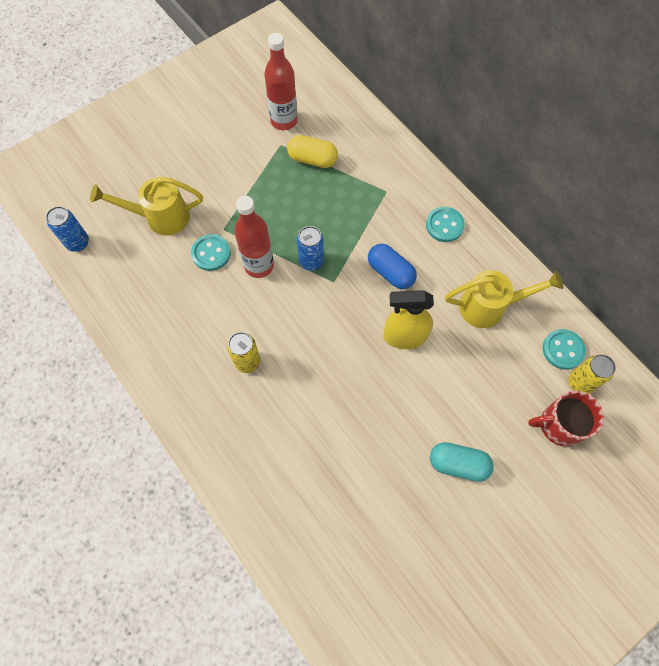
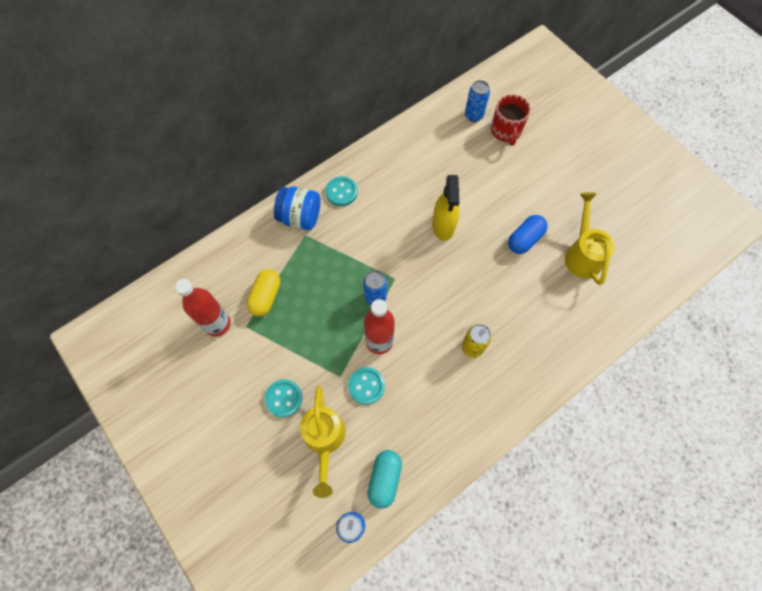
camera: 90 degrees left, 0 degrees up
blue capsule [368,244,417,289] -> blue capsule moved to [508,215,548,254]
turquoise capsule [430,442,494,482] -> turquoise capsule moved to [367,450,402,509]
yellow watering can [445,270,563,328] -> yellow watering can moved to [565,192,615,285]
turquoise button [543,329,586,370] -> turquoise button moved to [264,379,302,417]
yellow can [568,354,616,394] -> blue can [465,80,490,122]
none -> blue jar [274,187,320,230]

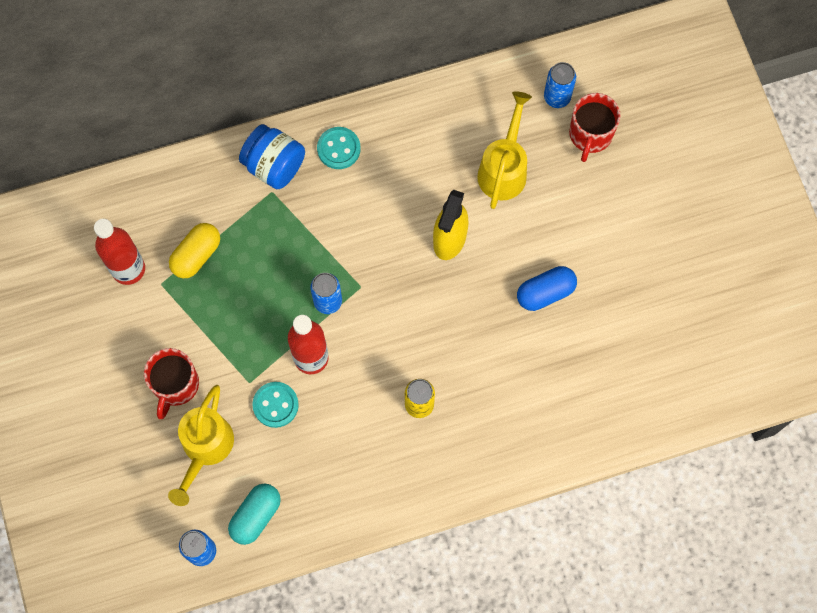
camera: 20 degrees right, 5 degrees up
turquoise button [264,379,302,417] -> red mug [144,348,199,419]
yellow watering can [565,192,615,285] -> yellow watering can moved to [477,91,532,209]

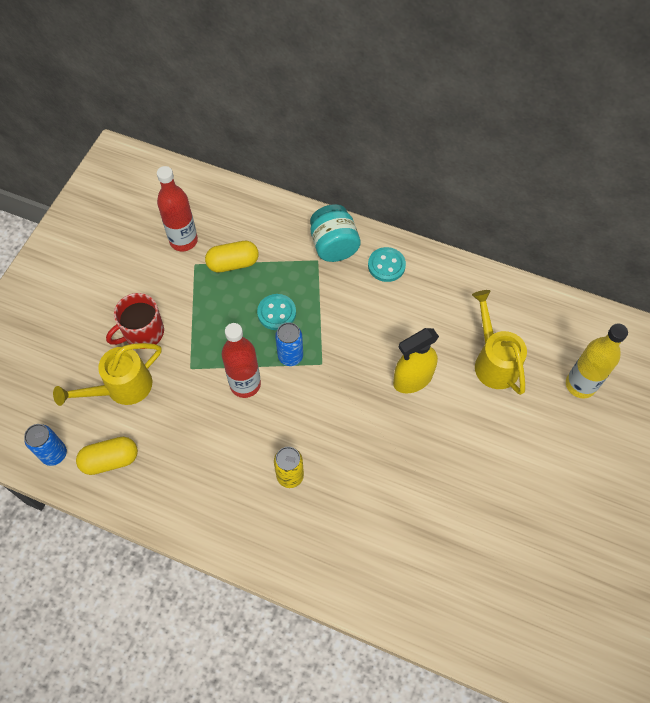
camera: 40 degrees right, 10 degrees down
turquoise capsule [228,484,281,545] -> yellow capsule [76,437,138,475]
blue jar [239,124,305,189] -> turquoise jar [310,204,361,262]
turquoise button [252,382,299,428] -> turquoise button moved to [257,294,296,330]
yellow watering can [477,91,532,209] -> yellow watering can turned 75 degrees counterclockwise [472,290,527,395]
blue capsule [517,266,577,311] -> none
blue can [544,62,576,108] -> none
red mug [569,93,621,162] -> yellow bottle [566,323,628,399]

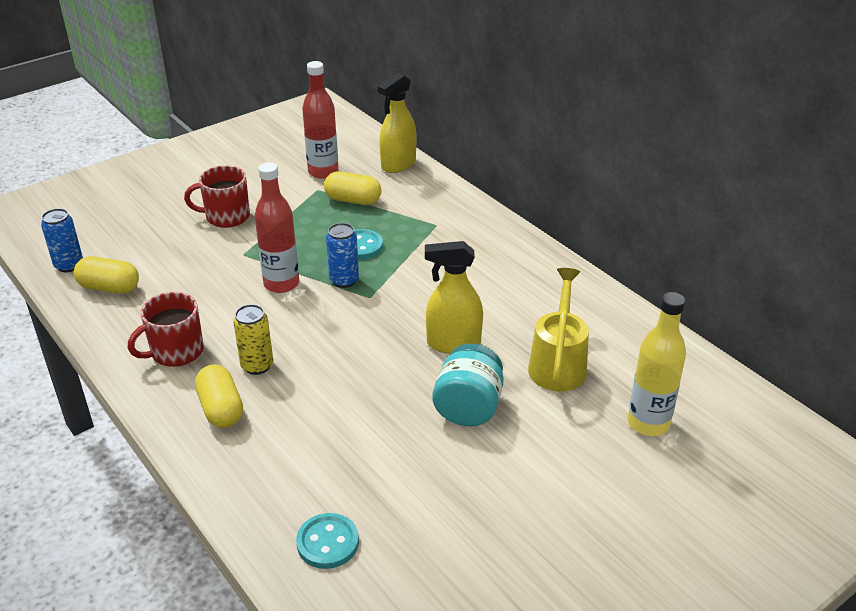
camera: 30 degrees right, 25 degrees down
yellow watering can [53,343,161,406] -> none
turquoise jar [310,204,361,262] -> turquoise jar moved to [433,344,504,426]
turquoise button [368,247,406,282] -> turquoise button moved to [296,513,359,569]
none -> red mug [128,292,204,367]
none -> yellow capsule [195,365,243,428]
none -> yellow spray bottle [377,73,416,173]

